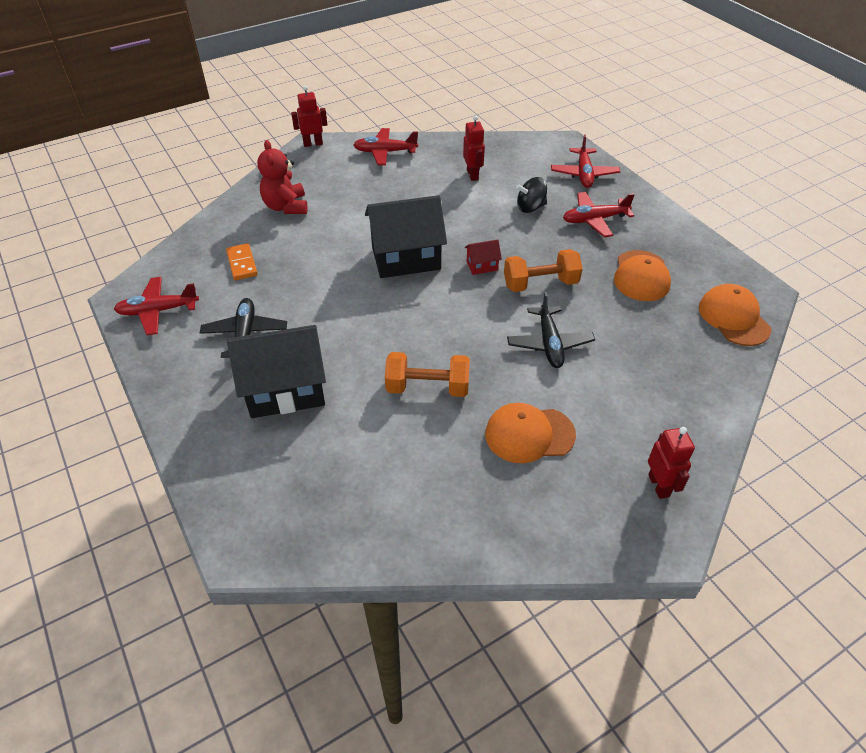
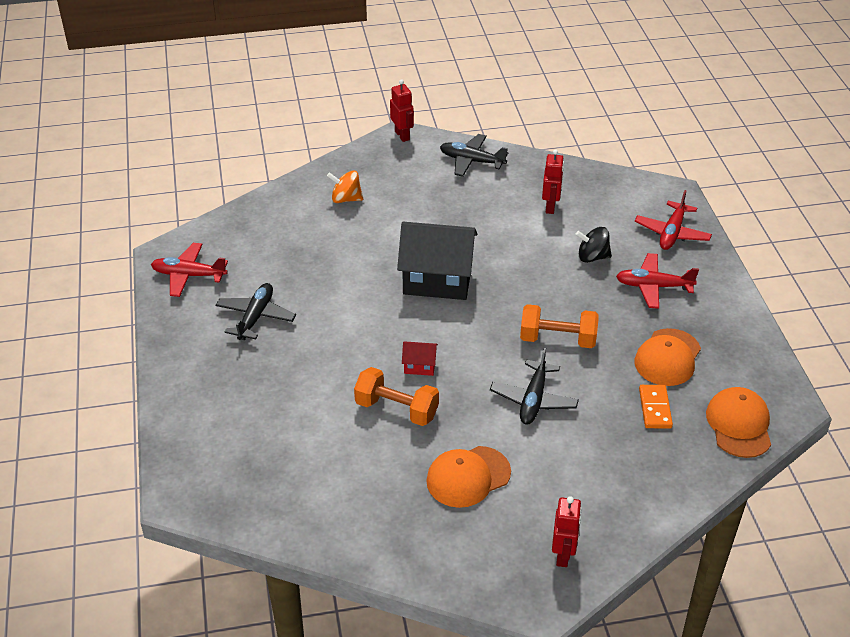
camera: 20 degrees right, 5 degrees down
orange domino [226,243,258,280] -> orange domino moved to [639,385,673,429]
black house [227,325,326,418] -> none
red teddy bear [257,140,308,214] -> orange spinning top [327,170,363,203]
red robot [291,85,327,147] -> red robot turned 60 degrees clockwise [390,79,414,142]
red plane [354,128,418,165] -> black plane [440,134,508,177]
red house [465,239,502,275] -> red house moved to [402,341,438,376]
orange cap [485,403,576,463] -> orange cap turned 45 degrees counterclockwise [426,446,511,508]

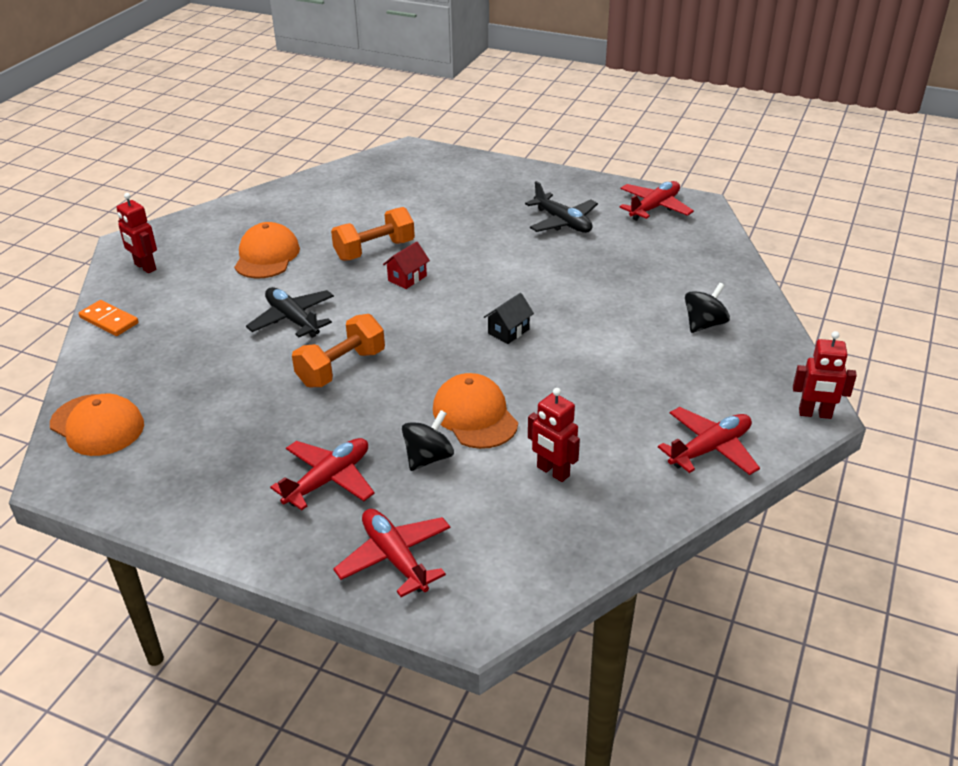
camera: 125 degrees right, 5 degrees down
orange spinning top [327,170,363,203] -> black spinning top [685,283,730,333]
black house [397,222,477,300] -> black house [484,293,534,344], size x0.43
black plane [440,134,508,177] -> red plane [658,407,760,475]
orange cap [635,328,701,386] -> orange cap moved to [433,373,518,449]
orange domino [639,385,673,429] -> orange domino moved to [79,300,139,336]

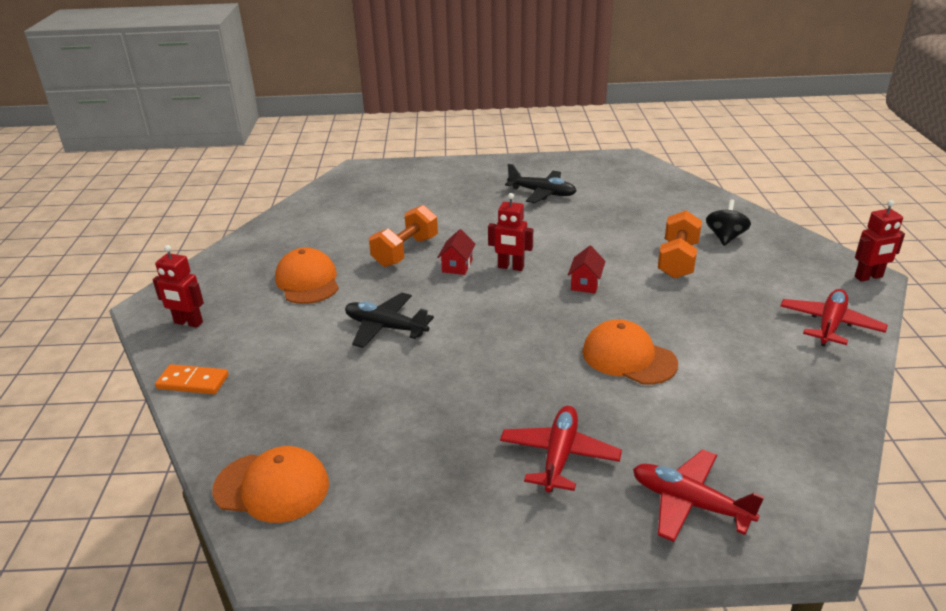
camera: 25 degrees left, 5 degrees down
orange dumbbell [292,314,385,387] -> orange dumbbell moved to [658,210,702,279]
black spinning top [402,410,454,471] -> none
black house [484,293,534,344] -> red house [568,246,605,294]
red robot [528,388,580,482] -> red robot moved to [488,193,533,271]
red plane [619,181,694,221] -> none

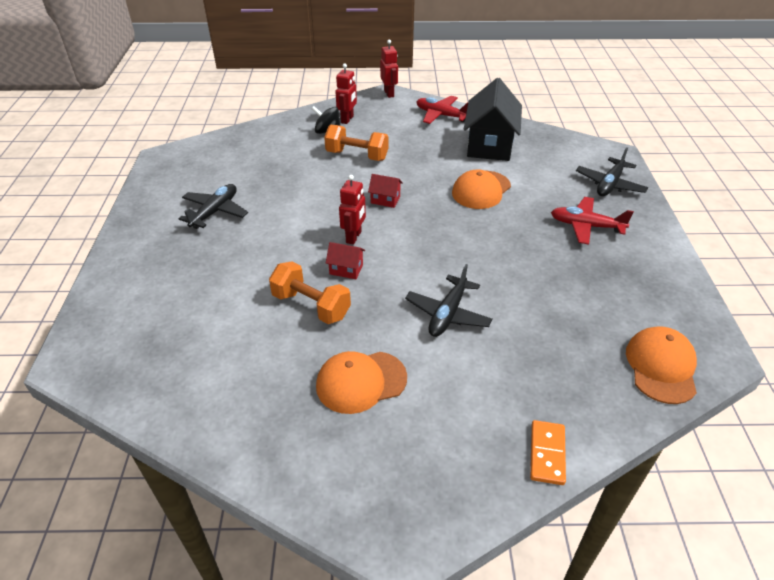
camera: 90 degrees left, 10 degrees up
red robot [153,245,204,328] -> red robot moved to [335,63,357,124]
red plane [633,449,765,542] -> black plane [576,147,648,196]
none -> black house [464,78,522,161]

